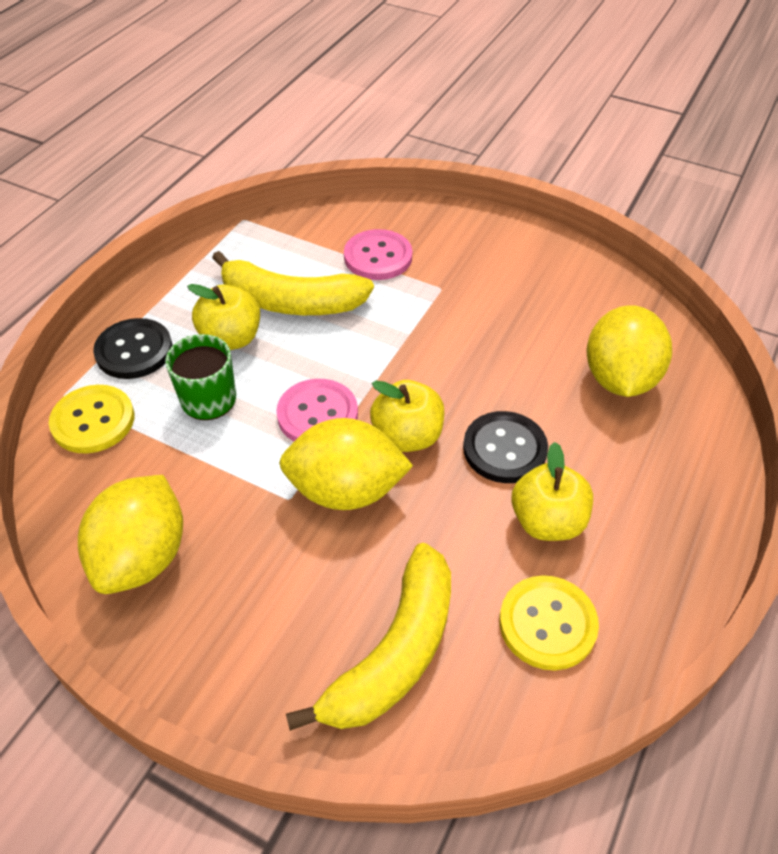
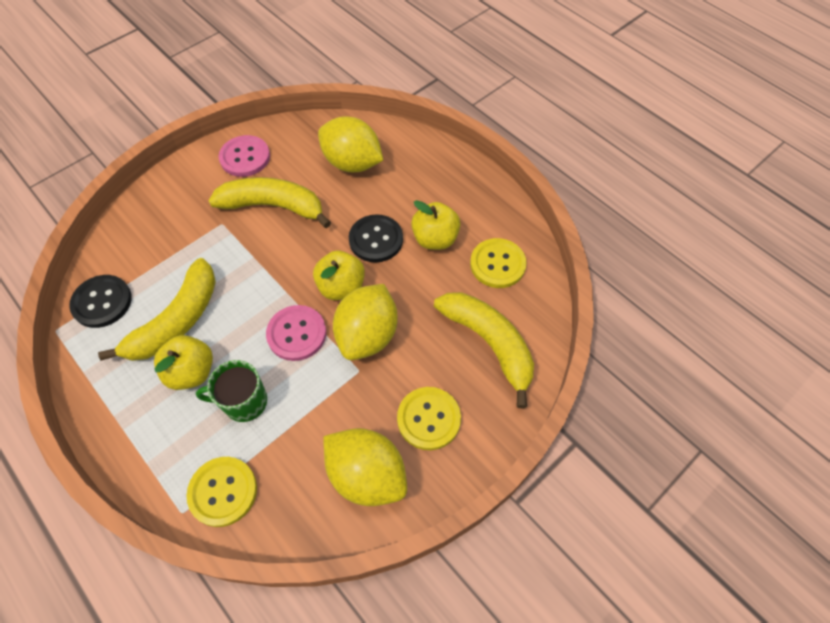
camera: 70 degrees left, 10 degrees up
black button [93,318,173,379] -> black button moved to [69,275,132,328]
pink button [344,229,412,280] -> pink button moved to [218,135,270,177]
none -> yellow banana [208,177,331,228]
none -> yellow button [397,387,461,450]

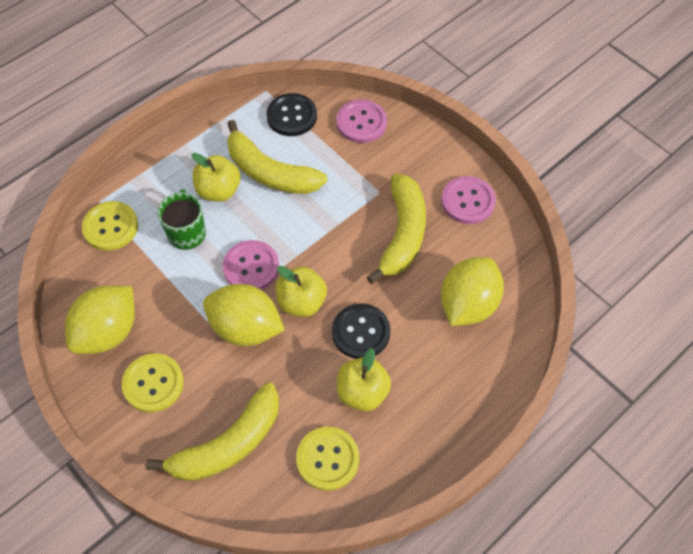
camera: 90 degrees right, 0 degrees up
none -> pink button [336,100,387,143]

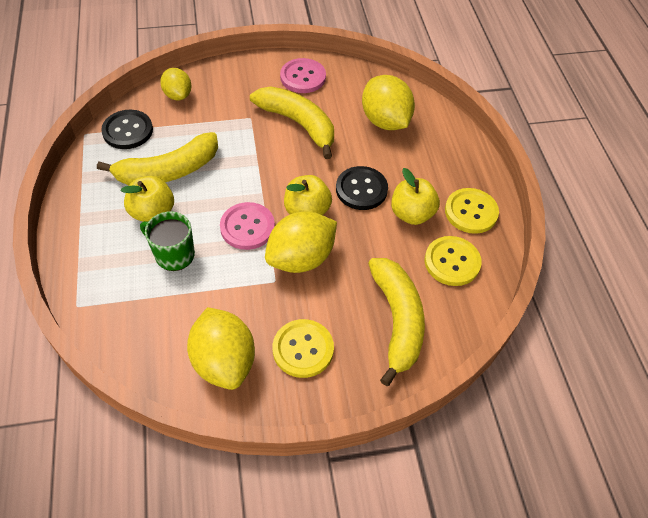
camera: 60 degrees left, 5 degrees down
yellow button [82,201,138,251] -> yellow button moved to [445,188,499,234]
pink button [336,100,387,143] -> yellow lemon [160,68,191,100]

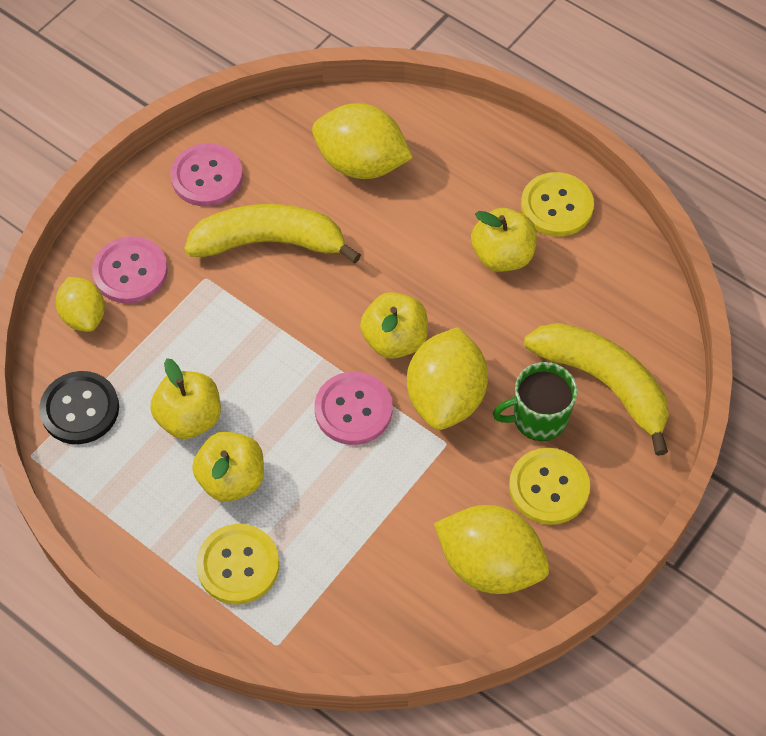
camera: 40 degrees left, 5 degrees up
yellow banana [97,132,218,185] -> yellow apple [150,358,221,439]
green mug [140,211,195,271] -> green mug moved to [493,362,577,441]
yellow lemon [160,68,191,100] -> yellow lemon turned 45 degrees clockwise [56,277,105,332]
black button [336,166,388,210] -> none
yellow button [425,236,482,286] -> yellow button moved to [196,524,279,604]
none -> pink button [92,236,168,304]

